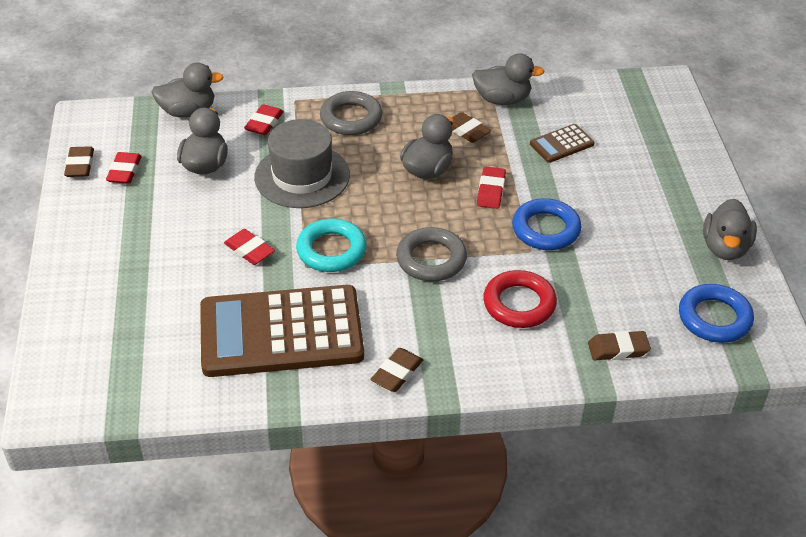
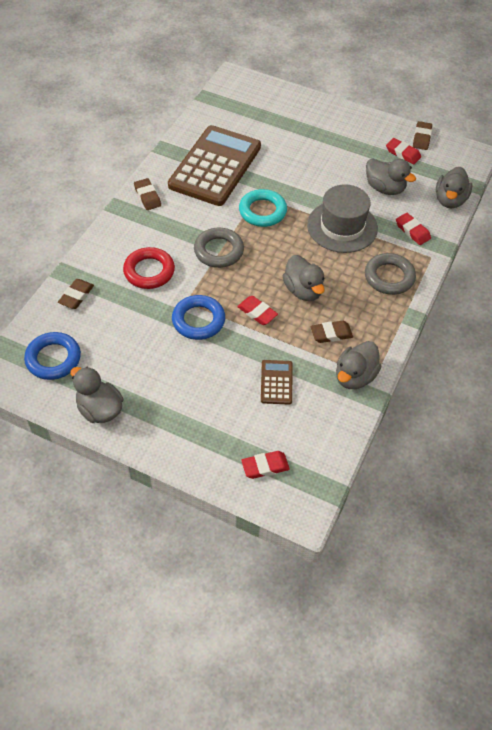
camera: 120 degrees right, 10 degrees up
brown eraser [64,146,94,177] -> brown eraser turned 75 degrees clockwise [413,121,432,150]
red eraser [224,229,275,265] -> red eraser moved to [241,451,290,479]

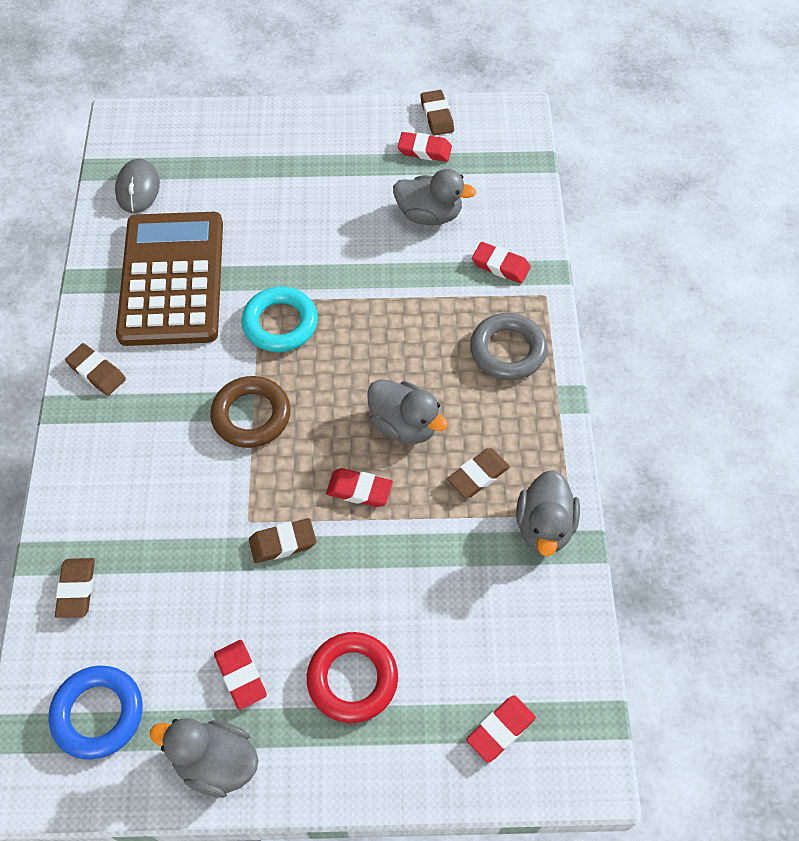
camera: 25 degrees left, 5 degrees up
red ring [123,247,175,289] -> red ring moved to [307,632,398,723]
blue ring [172,295,225,340] -> brown eraser [249,518,316,563]
grey ring [194,228,244,268] -> brown ring [210,376,291,448]
brown calculator [261,360,292,405] -> none
grey hat [307,184,378,253] -> none
grey duck [436,167,472,208] -> none
none -> grey mouse [115,159,160,213]
none -> red eraser [214,640,267,710]

